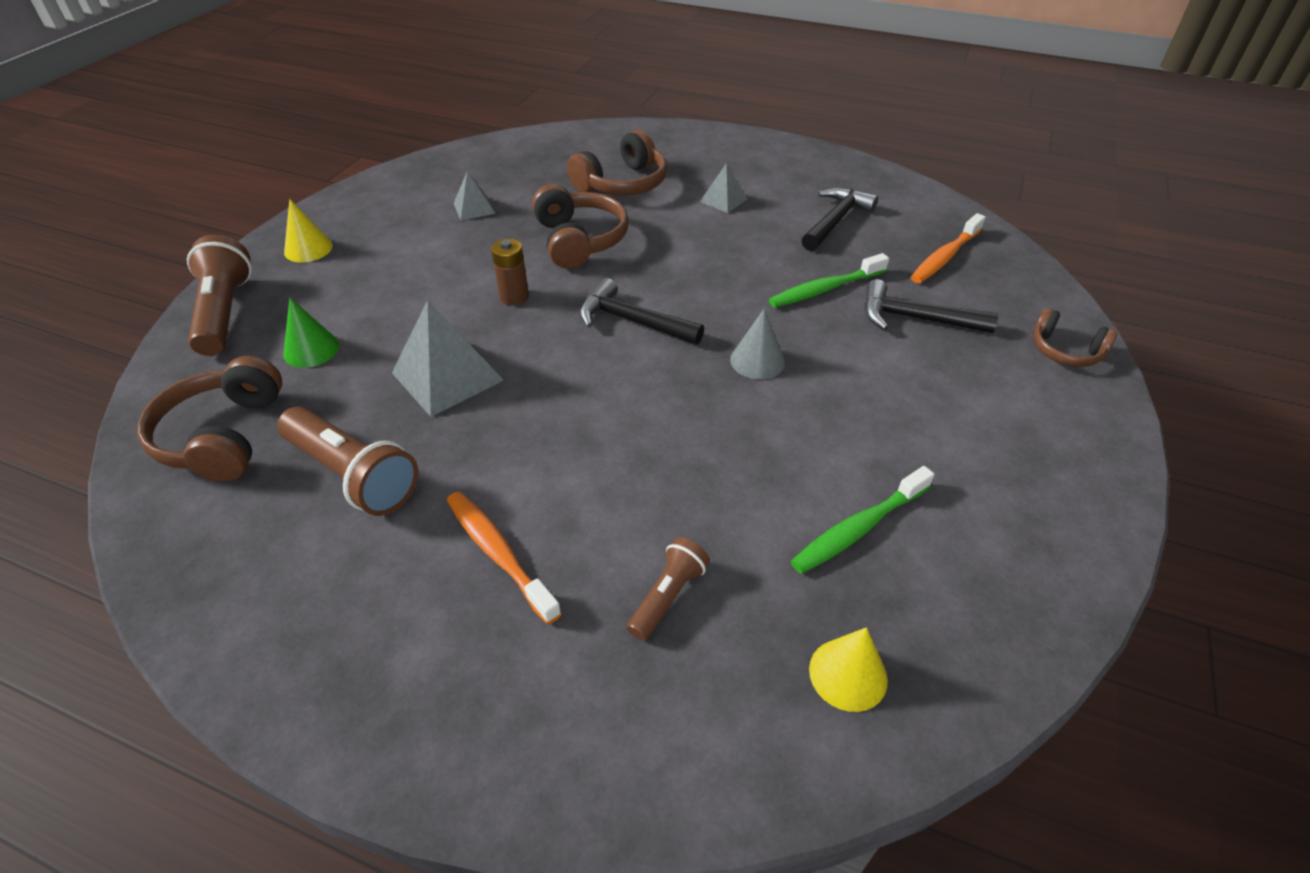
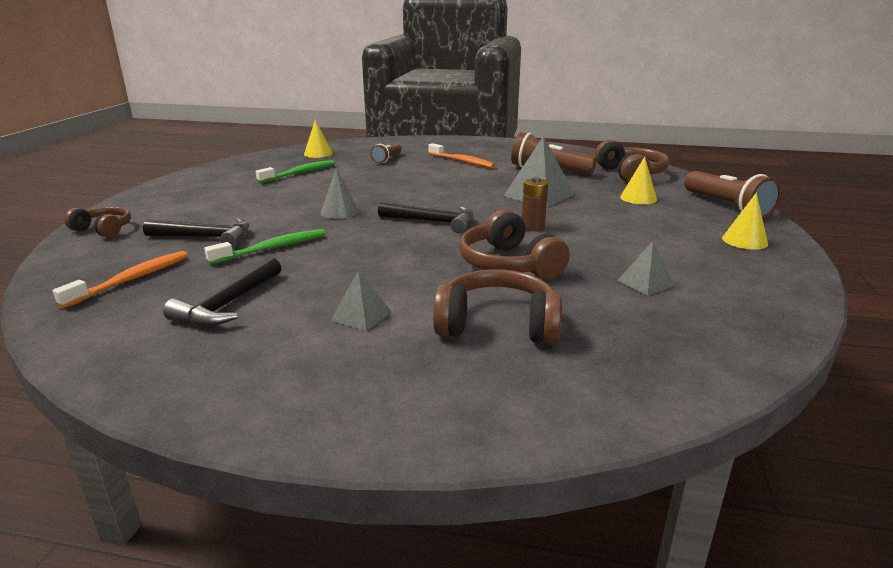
camera: 170 degrees right, 20 degrees down
green cone [283,298,340,368] -> yellow cone [620,157,657,204]
brown headphones [567,130,667,195] -> brown headphones turned 60 degrees clockwise [433,269,562,344]

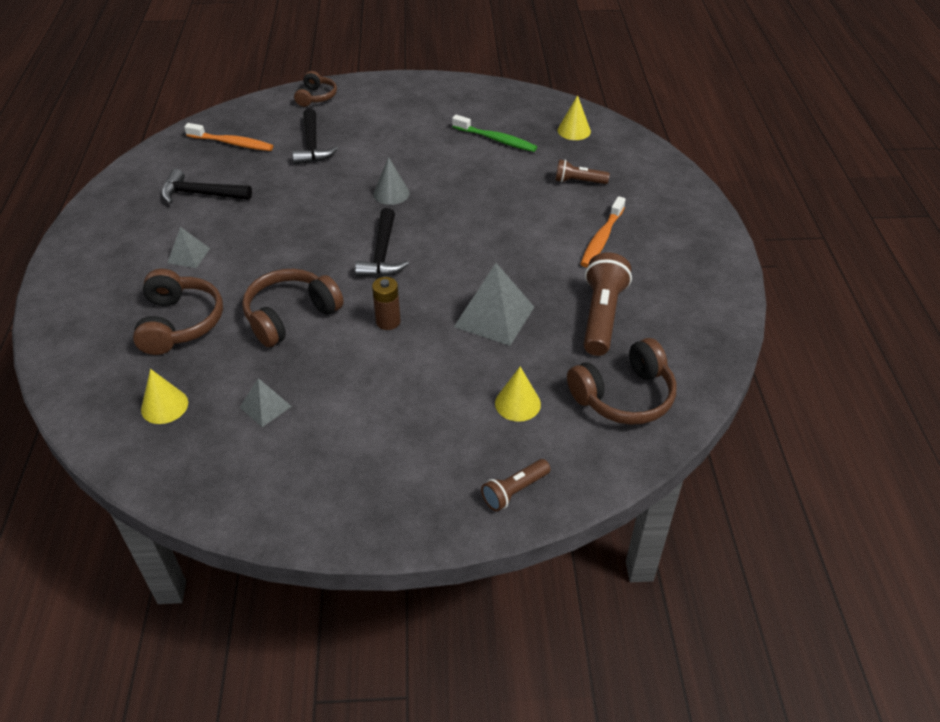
camera: 75 degrees right, 20 degrees up
green toothbrush [204,229,325,265] -> none
brown flashlight [684,171,781,219] -> brown flashlight [481,459,551,511], size x0.57
yellow cone [722,193,768,250] -> yellow cone moved to [141,369,188,424]

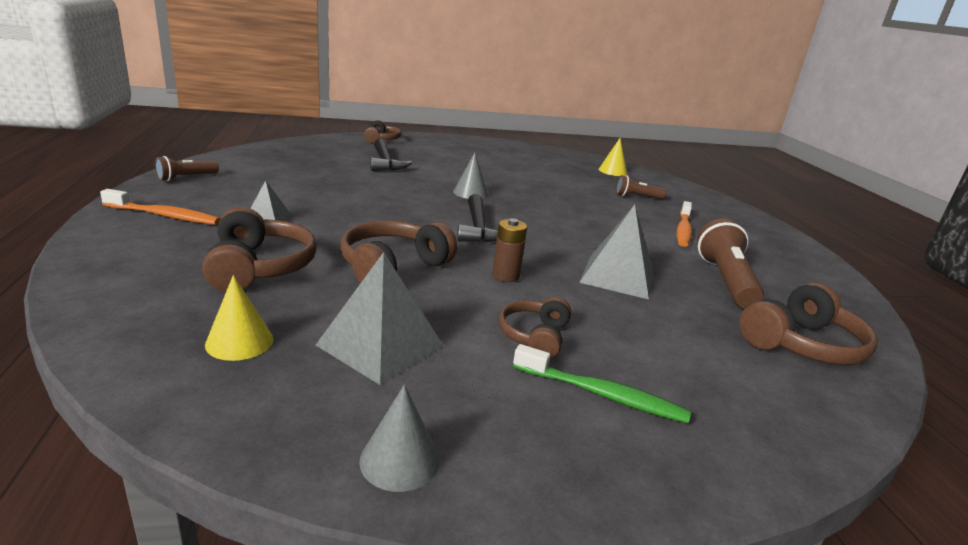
camera: 10 degrees left, 20 degrees down
black hammer [161,169,252,204] -> none
orange toothbrush [184,123,273,151] -> orange toothbrush moved to [100,189,221,225]
grey pyramid [239,378,292,427] -> grey pyramid [316,252,443,385], size x1.82
green toothbrush [452,115,537,152] -> green toothbrush moved to [513,344,691,423]
brown flashlight [481,459,551,511] -> brown flashlight moved to [155,156,219,181]
yellow cone [495,367,541,422] -> none
none -> grey cone [359,385,440,492]
none -> brown headphones [499,297,572,358]

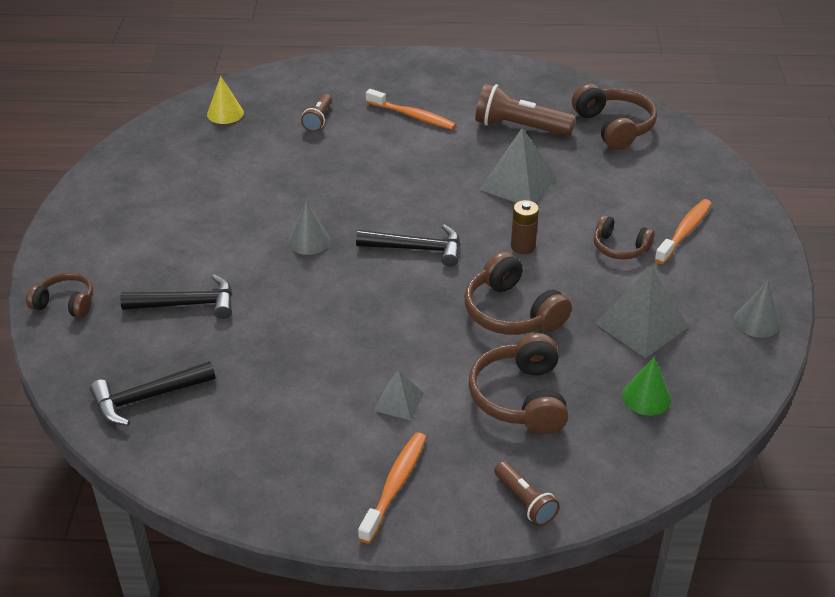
camera: 75 degrees left, 15 degrees up
brown flashlight [155,156,219,181] -> brown flashlight moved to [494,461,559,526]
brown headphones [202,207,317,292] -> brown headphones turned 90 degrees counterclockwise [468,333,568,434]
yellow cone [205,275,274,361] -> green cone [622,356,671,416]
green toothbrush [513,344,691,423] -> orange toothbrush [654,199,712,264]
none -> black hammer [90,361,215,426]

